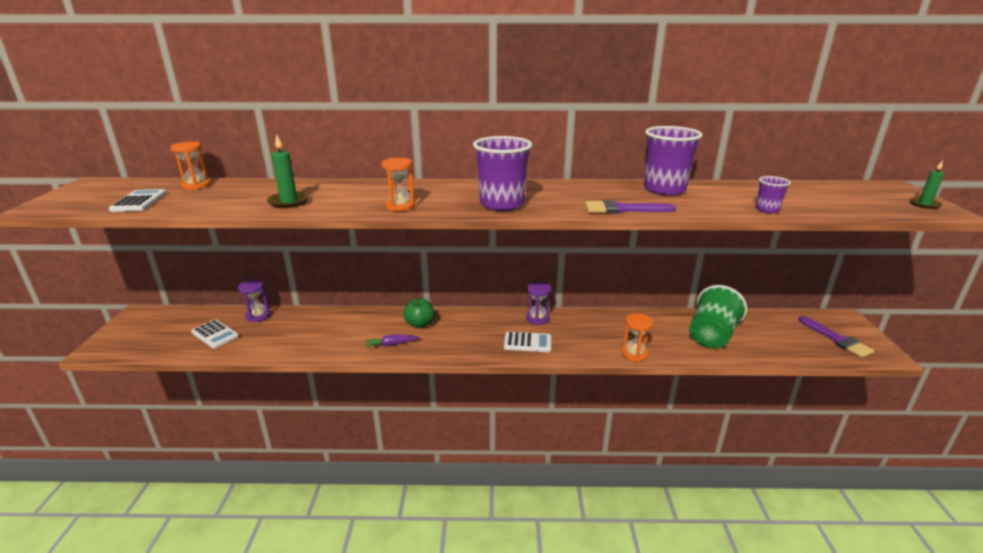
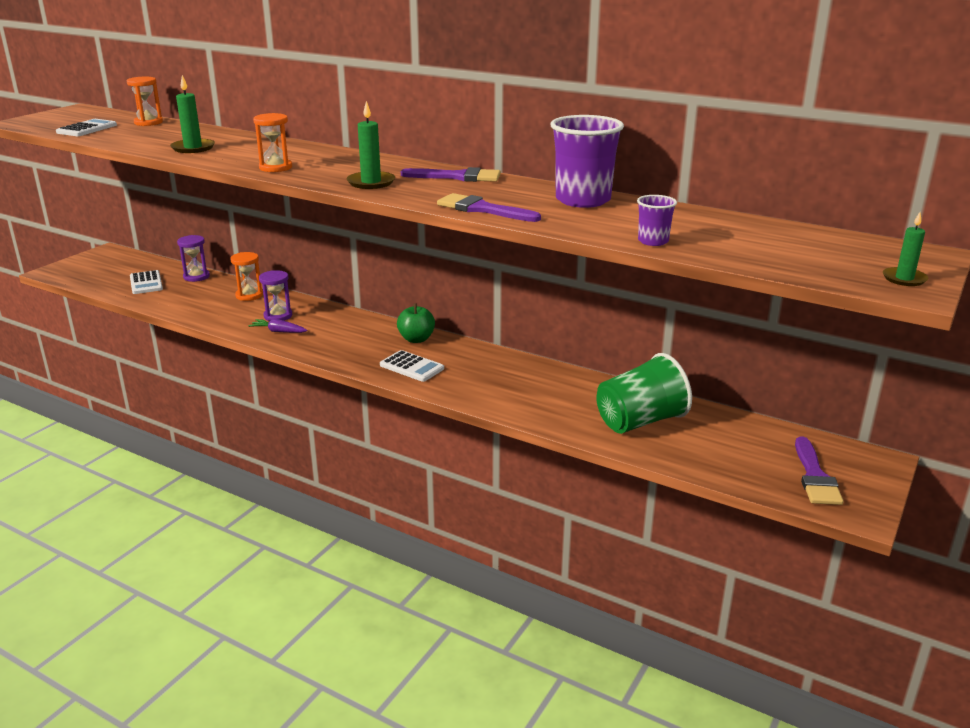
camera: 30 degrees right, 0 degrees up
green apple [404,297,435,328] -> green apple moved to [397,303,435,343]
purple cup [473,136,532,211] -> green candle [347,101,395,189]
purple hourglass [526,281,551,325] -> purple hourglass moved to [259,270,292,321]
orange hourglass [621,313,654,362] -> orange hourglass moved to [230,252,263,301]
none -> purple brush [401,167,501,182]

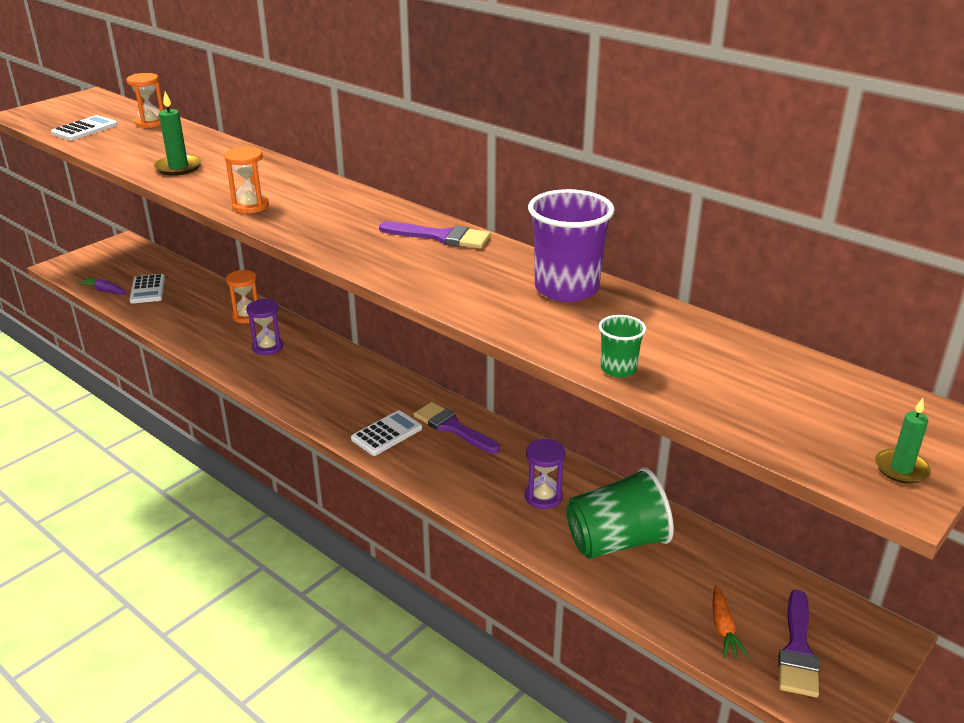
camera: 10 degrees right, 5 degrees up
purple hourglass [177,235,210,282] -> purple hourglass moved to [525,439,565,509]
purple carrot [248,319,307,333] -> purple carrot moved to [77,277,126,295]
green candle [347,101,395,189] -> none
white calculator [380,350,444,382] -> white calculator turned 90 degrees counterclockwise [351,410,422,456]
green apple [397,303,435,343] -> none
purple brush [437,193,541,222] -> purple brush moved to [414,402,500,454]
purple cup [637,195,677,246] -> green cup [599,315,646,378]
none -> orange carrot [712,585,749,658]

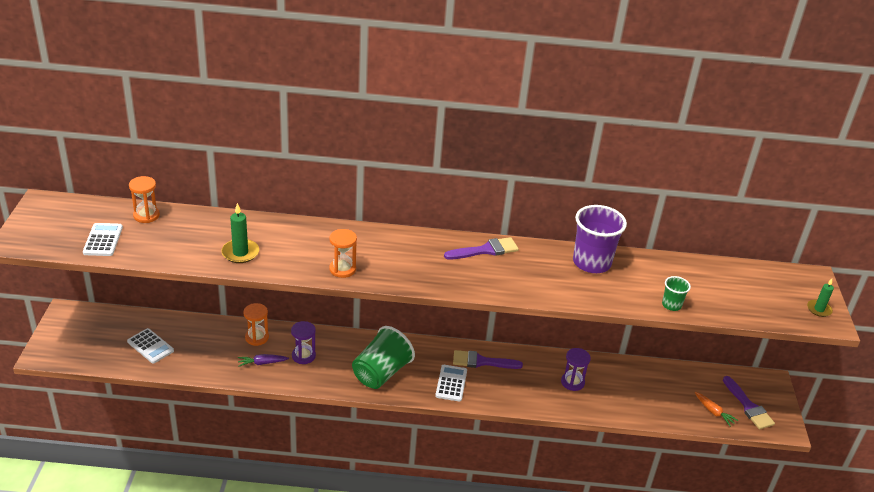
camera: 40 degrees left, 5 degrees up
purple carrot [77,277,126,295] -> purple carrot moved to [238,354,289,367]
green cup [566,467,674,559] -> green cup moved to [352,326,415,389]

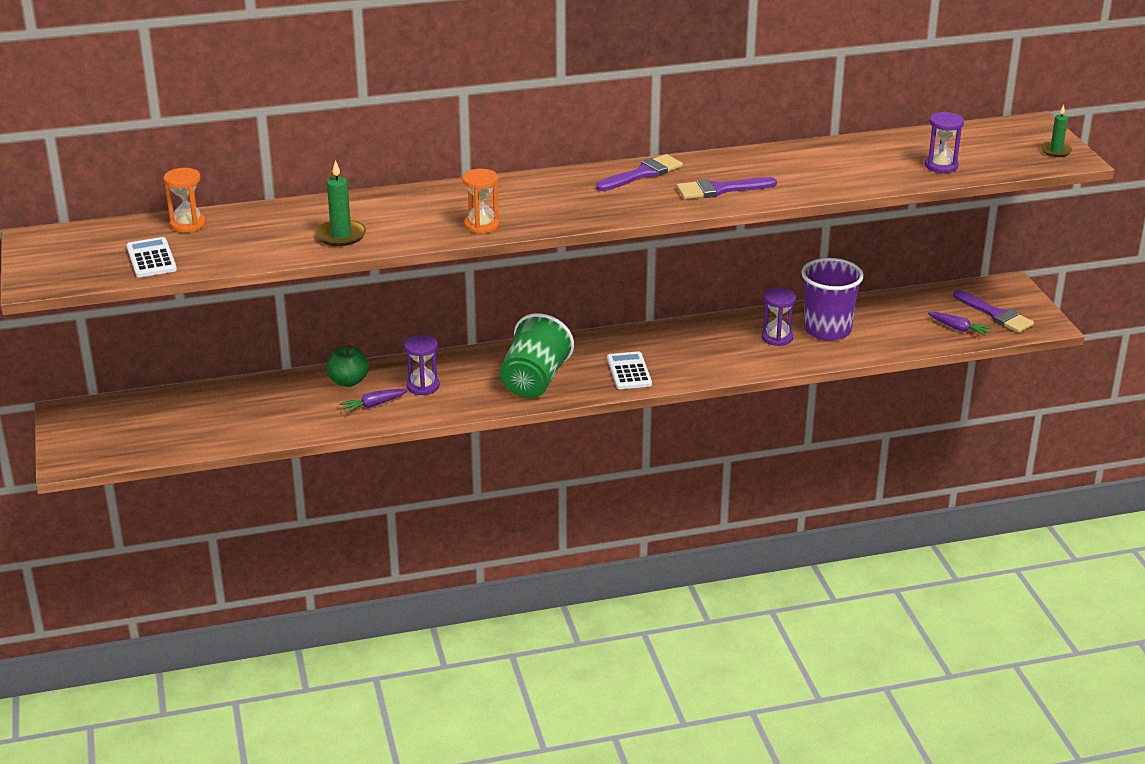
camera: 15 degrees left, 5 degrees down
white calculator [127,328,174,364] -> none
orange hourglass [243,303,269,346] -> green apple [327,345,369,387]
purple brush [453,350,523,369] -> purple brush moved to [677,177,777,199]
purple cup [573,205,627,273] -> purple cup moved to [801,258,864,341]
green cup [662,276,691,311] -> none
orange carrot [695,392,739,427] -> purple carrot [928,312,992,336]
none -> purple hourglass [925,112,964,173]

